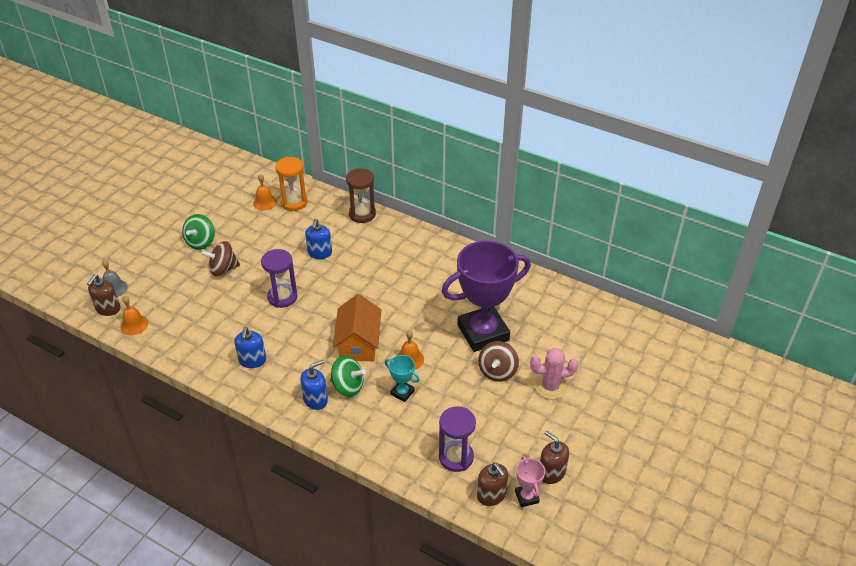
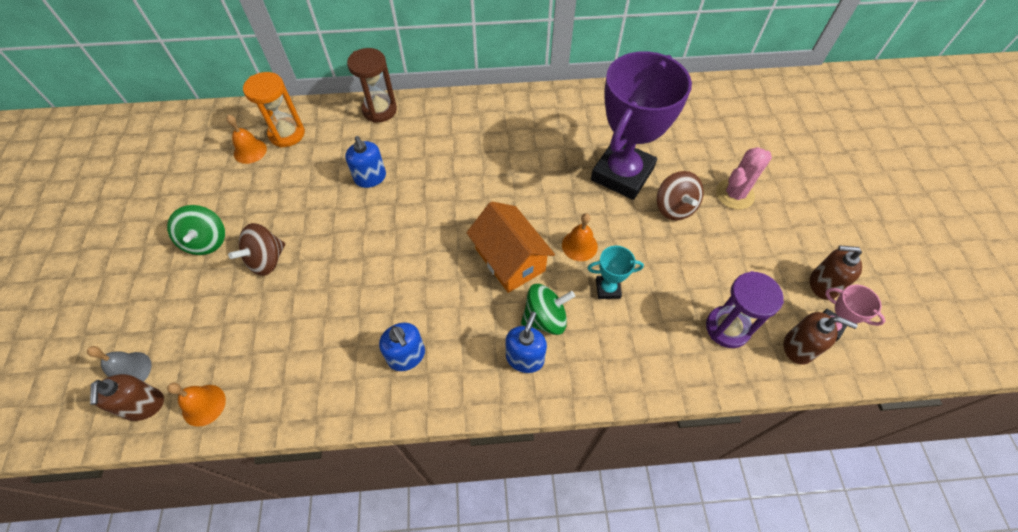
camera: 35 degrees left, 15 degrees up
purple hourglass [261,249,297,308] -> none

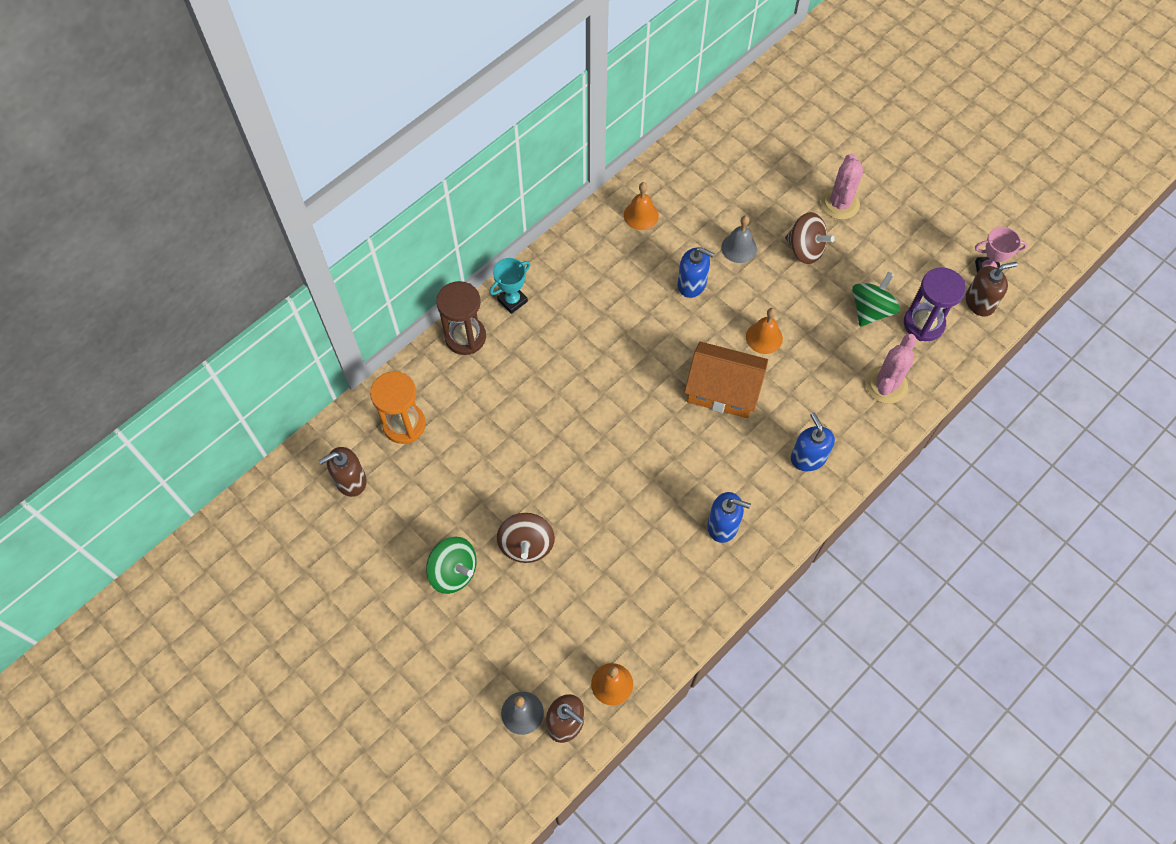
camera: 40 degrees left, 5 degrees up
orange bell [226,115,267,164] -> orange bell moved to [624,182,659,230]
blue soap dispenser [345,136,386,188] -> blue soap dispenser moved to [677,247,715,298]
green spinning top [521,284,575,335] -> green spinning top moved to [852,271,900,327]
turquoise trophy [587,246,644,299] -> turquoise trophy moved to [490,258,530,314]
purple trophy [591,51,692,200] -> grey bell [721,216,757,263]
brown soap dispenser [810,245,862,300] -> brown soap dispenser moved to [319,447,367,497]
none -> pink cactus [866,334,917,404]

